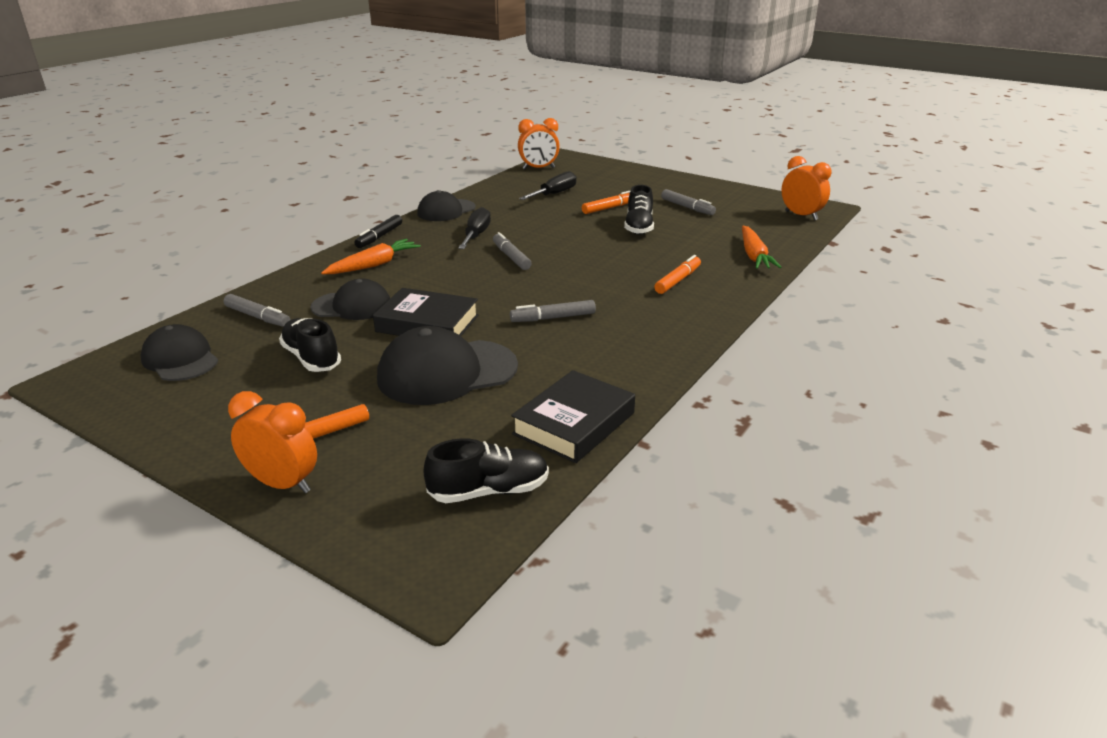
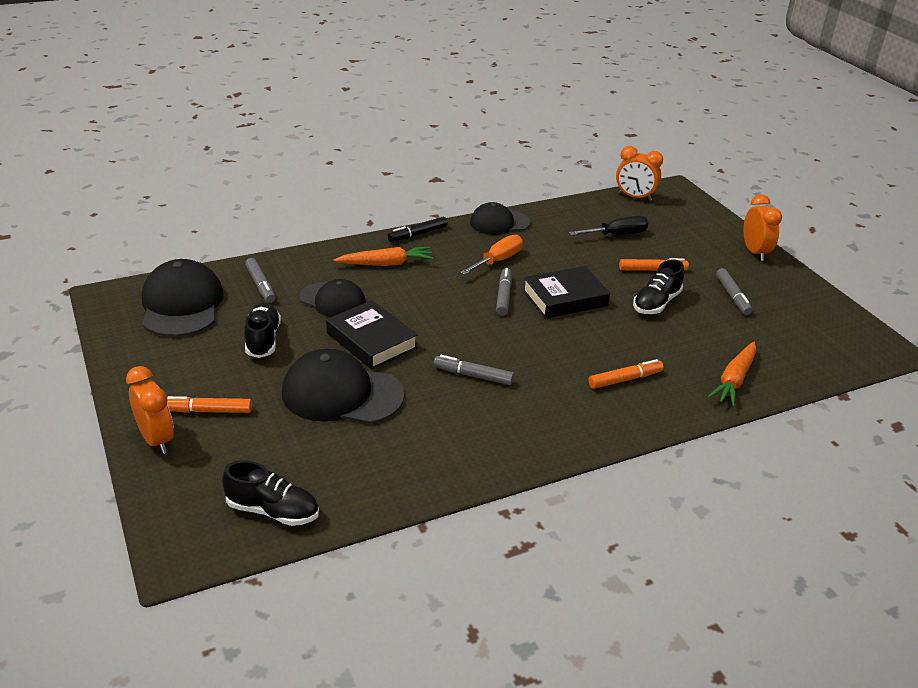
camera: 30 degrees right, 5 degrees up
black cap [141,324,218,381] -> black cap [142,259,224,337], size x1.54
black screwdriver [458,207,491,249] -> orange screwdriver [460,235,523,275]
black book [511,370,635,463] -> black book moved to [523,266,610,319]
orange clock [782,156,832,220] -> orange clock moved to [743,194,782,261]

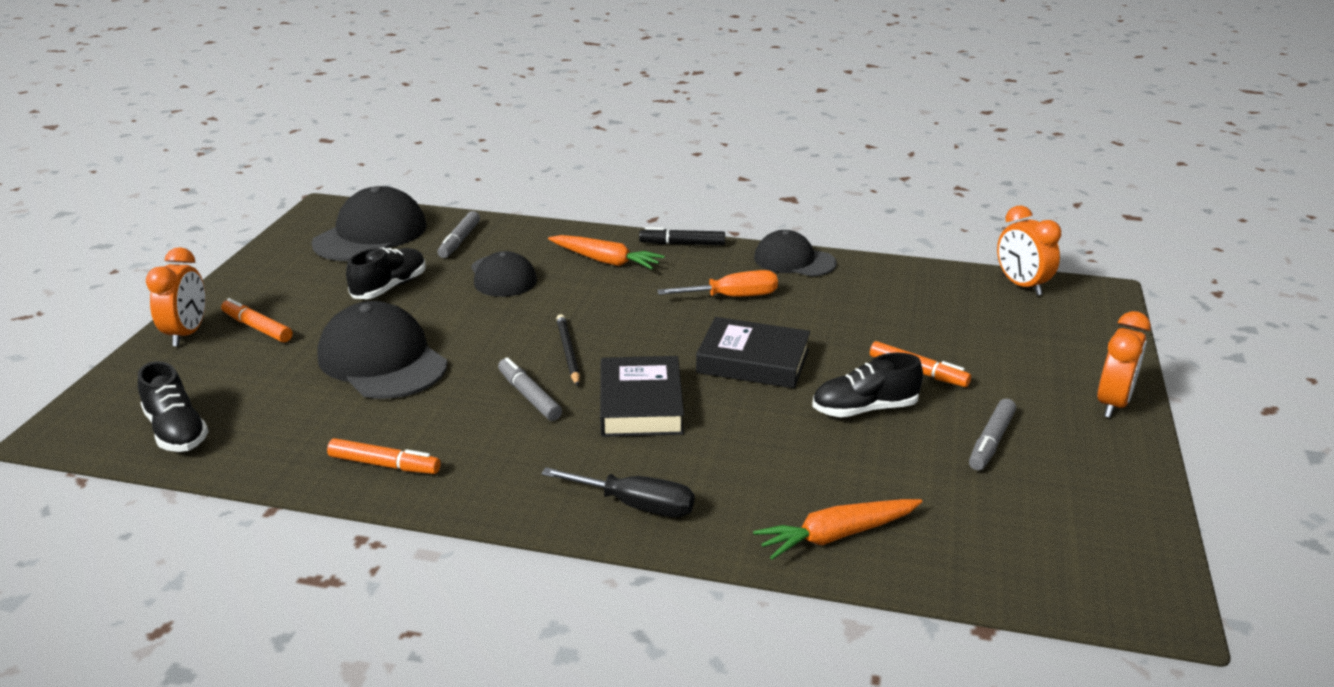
camera: 40 degrees right, 5 degrees down
black book [326,300,418,370] -> black book moved to [600,356,684,437]
grey marker [496,268,512,316] -> none
black screwdriver [569,216,648,235] -> black screwdriver moved to [541,467,694,517]
orange marker [589,359,664,389] -> orange marker moved to [327,438,441,474]
none -> black pencil [556,314,580,386]

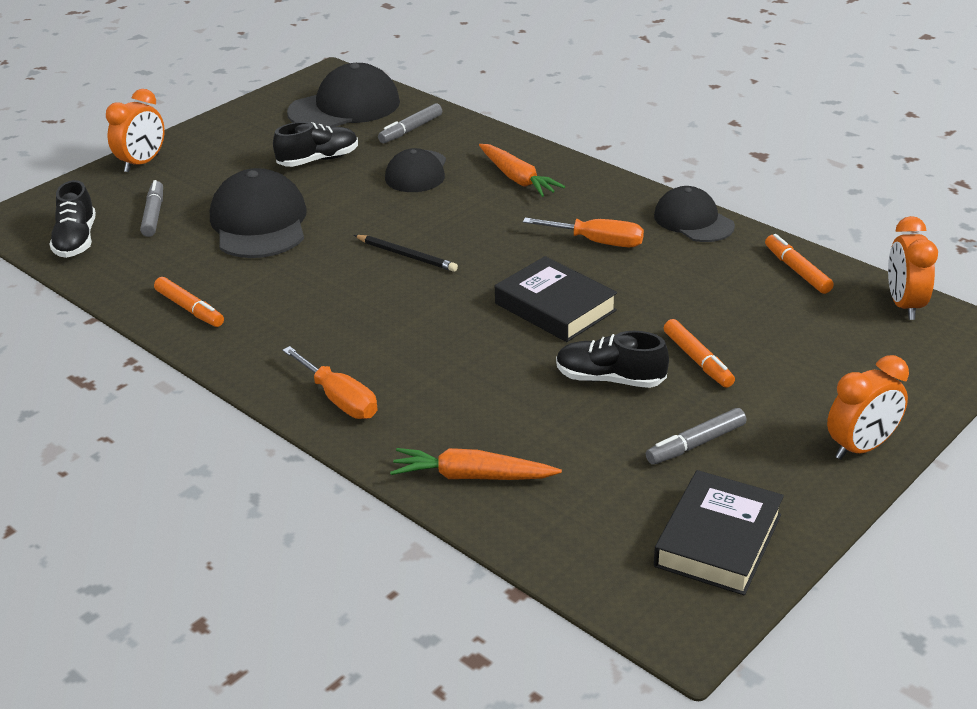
camera: 30 degrees right, 5 degrees up
orange marker [221,298,292,342] -> orange marker moved to [765,234,834,294]
grey marker [498,357,562,421] -> grey marker moved to [140,180,163,237]
black screwdriver [541,467,694,517] -> orange screwdriver [282,346,377,419]
black pencil [556,314,580,386] -> black pencil turned 105 degrees clockwise [354,235,458,272]
black book [600,356,684,437] -> black book moved to [654,470,784,595]
black marker [639,227,725,245] -> none

